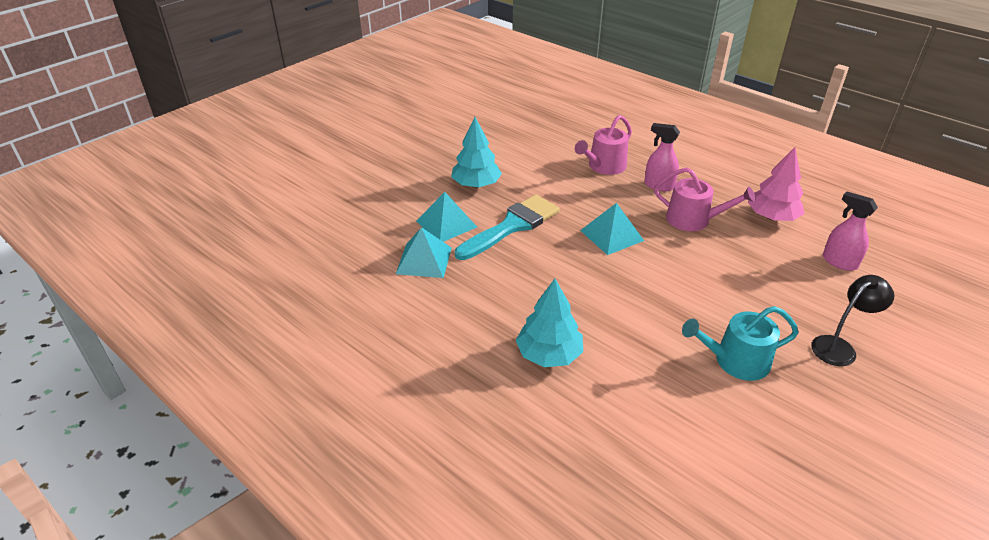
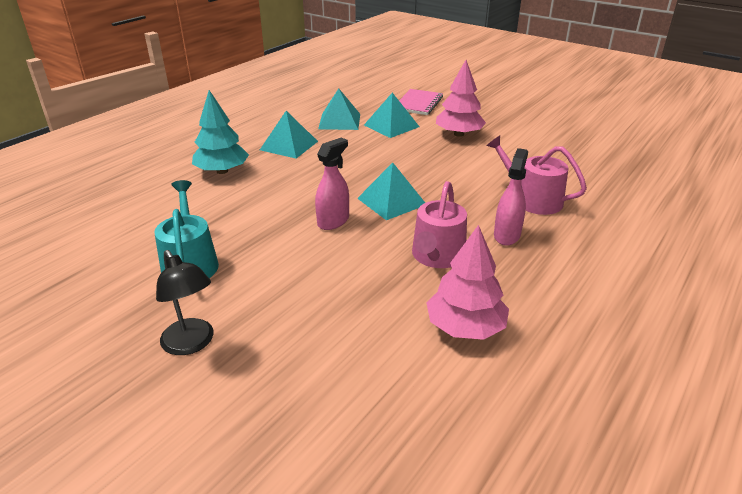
camera: 85 degrees right, 5 degrees down
turquoise tree [451,117,502,188] -> pink tree [436,60,486,137]
turquoise brush [455,195,560,260] -> none
pink spray bottle [823,192,878,271] -> pink spray bottle moved to [315,138,349,230]
none -> turquoise pyramid [260,111,318,159]
none -> pink notebook [399,89,443,115]

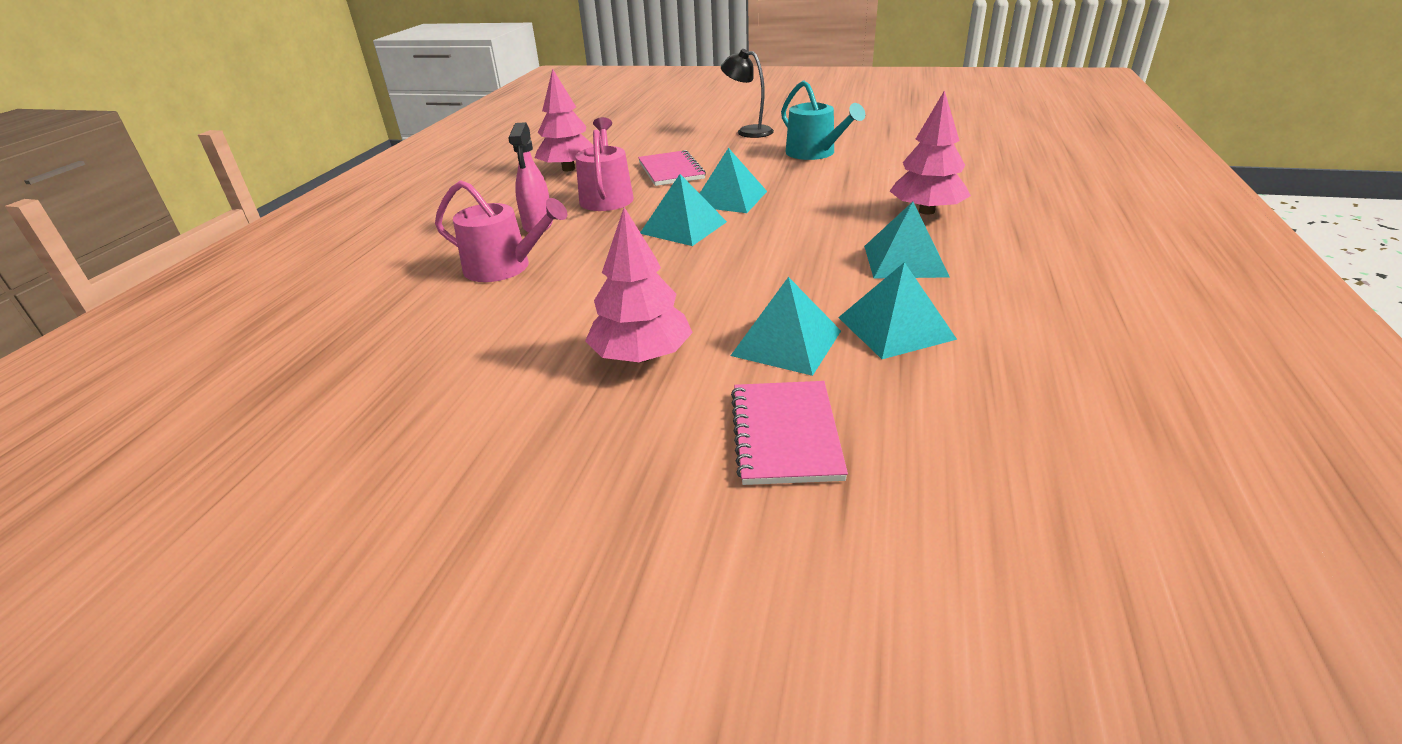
camera: 160 degrees right, 0 degrees up
turquoise tree [192,90,249,174] -> pink tree [890,90,971,215]
pink spray bottle [315,138,349,230] -> turquoise pyramid [699,148,767,213]
none -> pink notebook [638,150,706,186]

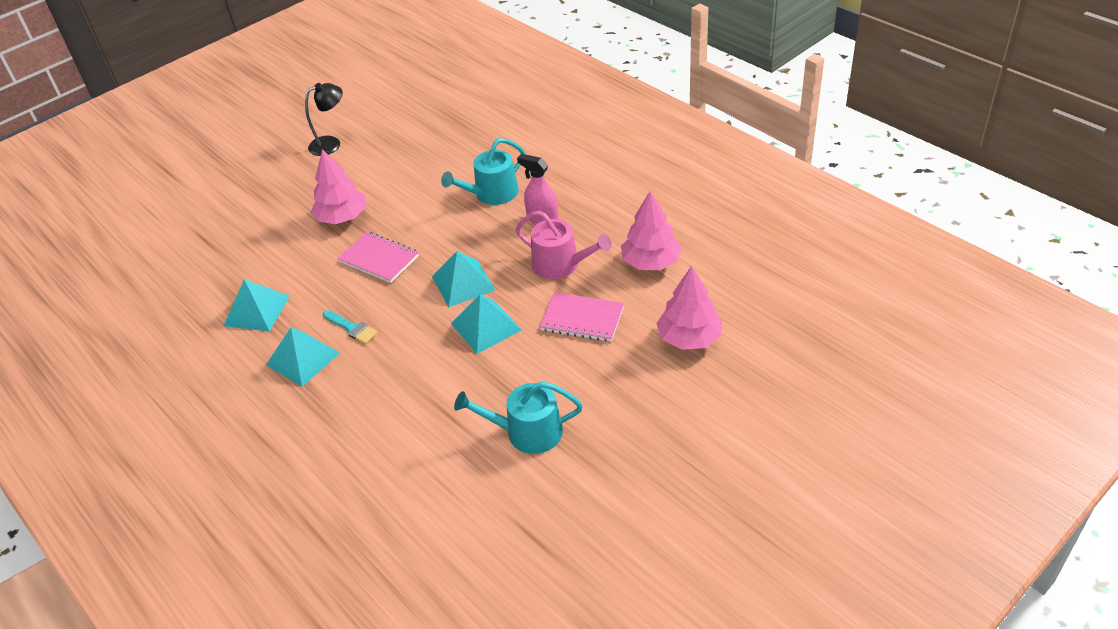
camera: 125 degrees right, 10 degrees up
pink watering can [435,180,567,282] -> turquoise watering can [441,138,525,205]
black lamp [721,49,774,138] -> black lamp moved to [305,83,343,156]
turquoise pyramid [730,277,841,376] -> none
pink notebook [731,381,848,485] -> pink notebook moved to [338,232,419,283]
pink tree [890,90,971,215] -> pink tree moved to [656,266,722,350]
none -> turquoise brush [323,310,378,344]

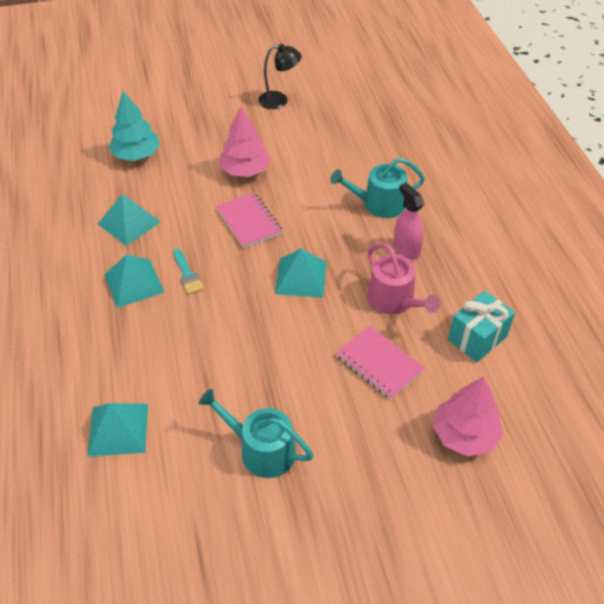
camera: 25 degrees right, 5 degrees up
turquoise pyramid [451,295,521,354] -> turquoise pyramid moved to [87,403,148,457]
pink tree [621,191,682,270] -> turquoise gift [448,291,515,362]
none -> turquoise tree [109,91,160,161]

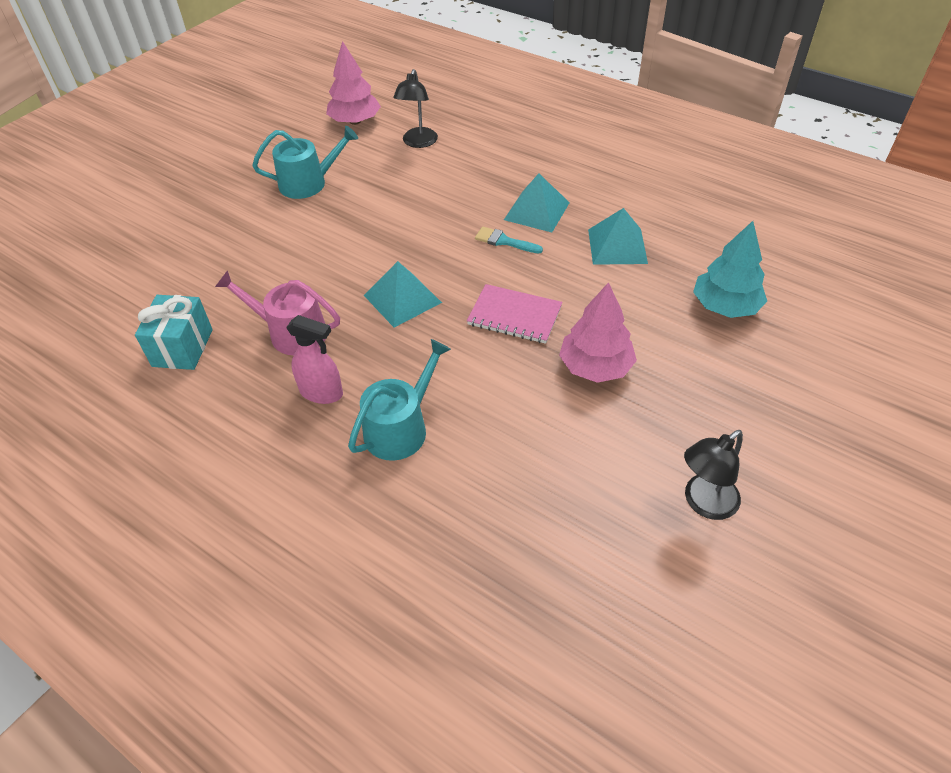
camera: 140 degrees right, 0 degrees up
turquoise pyramid [87,403,148,457] -> black lamp [393,69,438,148]
pink notebook [336,326,425,400] -> none
pink tree [433,376,503,456] -> pink tree moved to [326,41,381,125]

